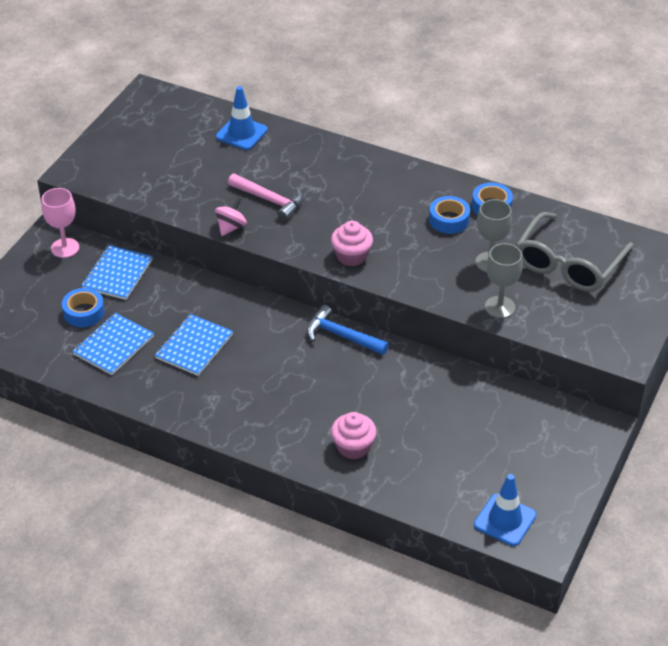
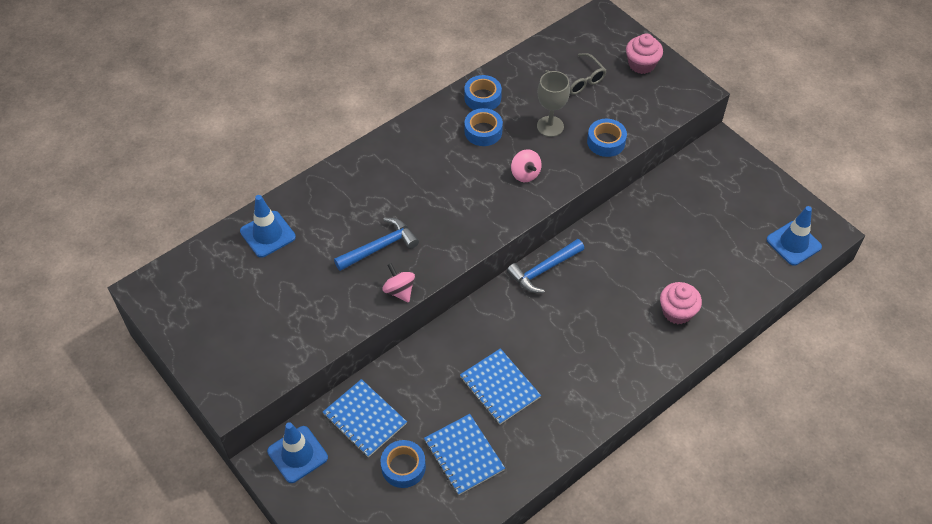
camera: 65 degrees left, 10 degrees up
pink goblet [42,188,79,258] -> blue traffic cone [267,422,328,483]
pink hammer [228,173,304,221] -> blue hammer [334,218,419,271]
pink cupcake [331,221,373,266] -> pink cupcake moved to [626,34,663,74]
grey goblet [485,243,523,318] -> blue tape [587,119,627,157]
grey glasses [516,212,633,292] -> grey glasses [545,53,607,95], size x0.55
none -> pink spinning top [511,149,542,182]

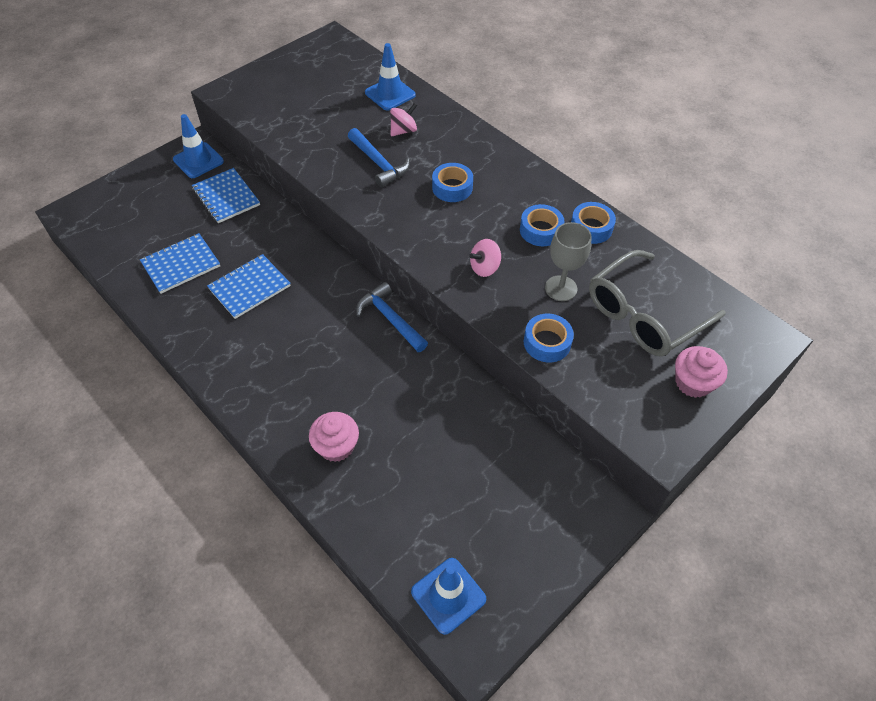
camera: 85 degrees right, 0 degrees up
blue notebook [323,379,407,457] -> blue notebook turned 75 degrees counterclockwise [192,168,260,223]
blue tape [381,440,426,488] -> blue tape moved to [432,163,473,202]
pink spinning top [382,263,415,303] -> pink spinning top moved to [390,103,417,136]
grey glasses [545,53,607,95] -> grey glasses [589,250,726,357], size x1.81

